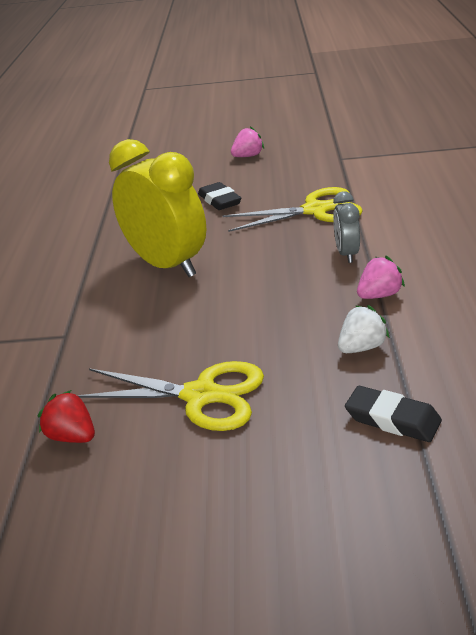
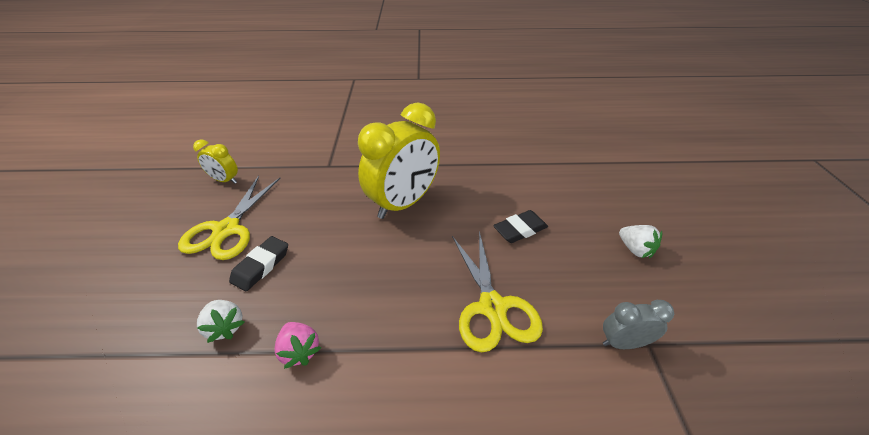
camera: 85 degrees right, 10 degrees up
red strawberry [38,390,95,443] -> yellow clock [193,140,238,184]
pink strawberry [231,126,264,157] -> white strawberry [619,225,662,258]
grey clock [333,191,360,263] -> grey clock moved to [603,300,674,349]
black eraser [345,386,442,442] -> black eraser moved to [229,236,288,292]

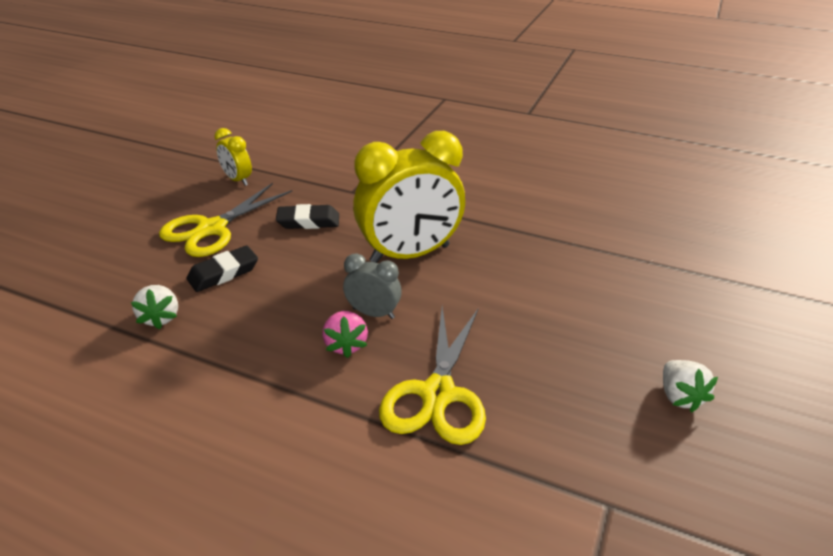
camera: 25 degrees right, 5 degrees down
pink strawberry [274,322,321,369] -> pink strawberry moved to [322,311,368,358]
black eraser [493,210,548,243] -> black eraser moved to [276,204,339,229]
grey clock [603,300,674,349] -> grey clock moved to [343,254,402,319]

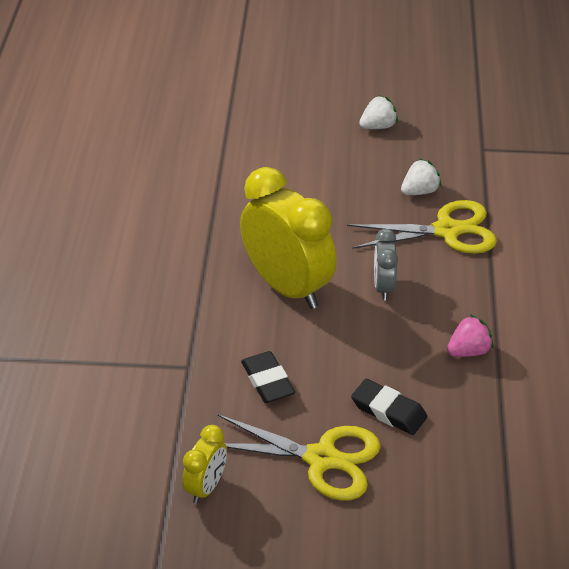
camera: 110 degrees left, 5 degrees up
white strawberry [131,285,178,330] -> white strawberry moved to [401,158,442,195]
pink strawberry [322,311,368,358] -> pink strawberry moved to [447,314,494,357]

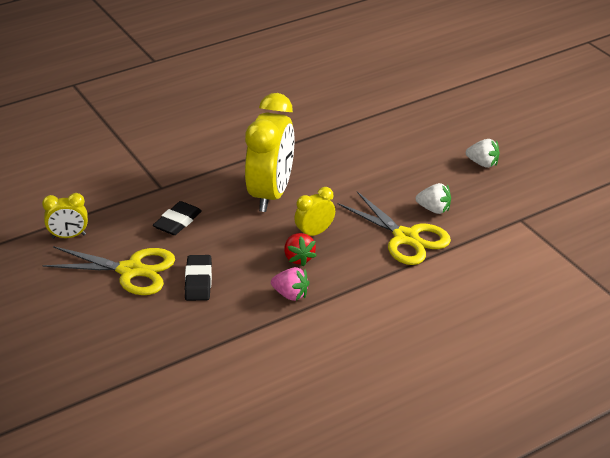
camera: 55 degrees right, 5 degrees down
yellow scissors [217,414,381,501] -> yellow scissors turned 60 degrees counterclockwise [42,246,175,295]
grey clock [374,229,398,300] -> yellow clock [294,187,335,236]
none -> red strawberry [284,233,317,267]

